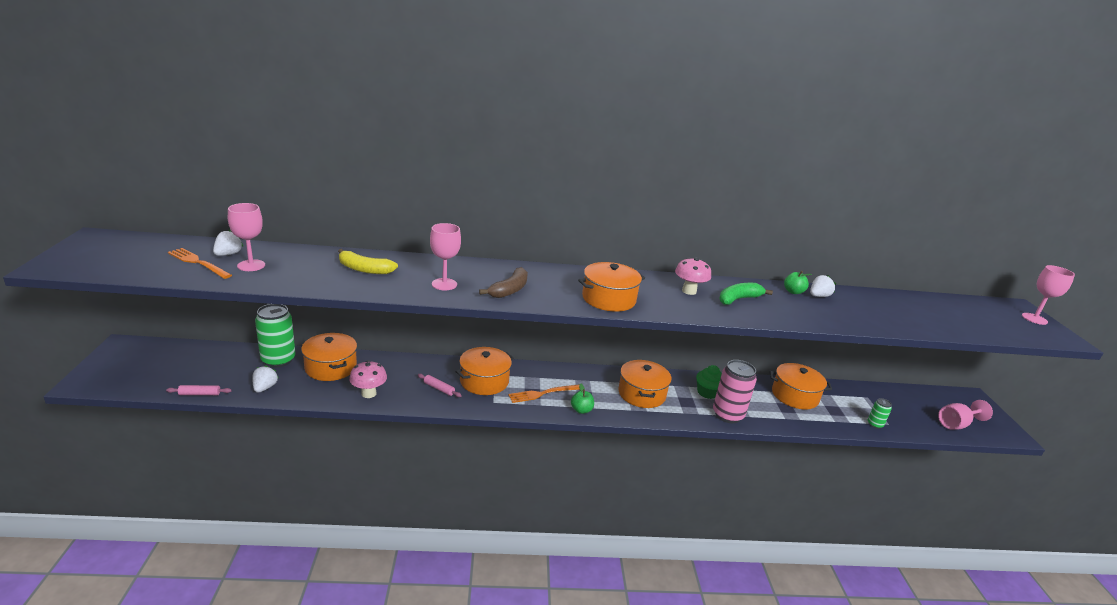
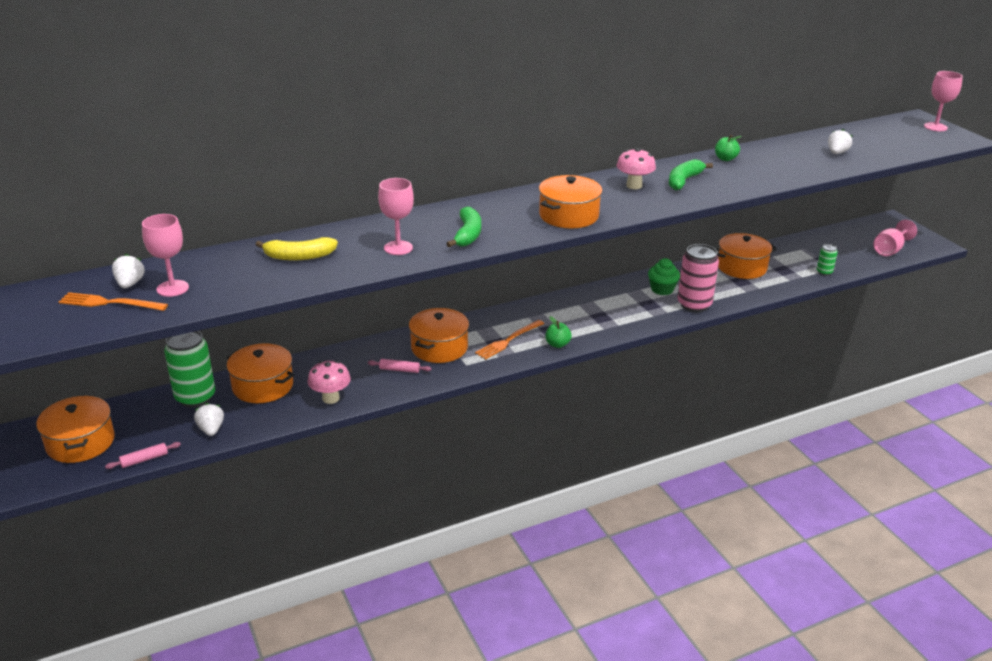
camera: 20 degrees left, 5 degrees up
brown banana [479,267,528,298] -> green banana [446,206,481,247]
orange pot [618,360,672,408] -> orange pot moved to [36,395,115,463]
white strawberry [810,275,836,297] -> white strawberry moved to [828,129,852,154]

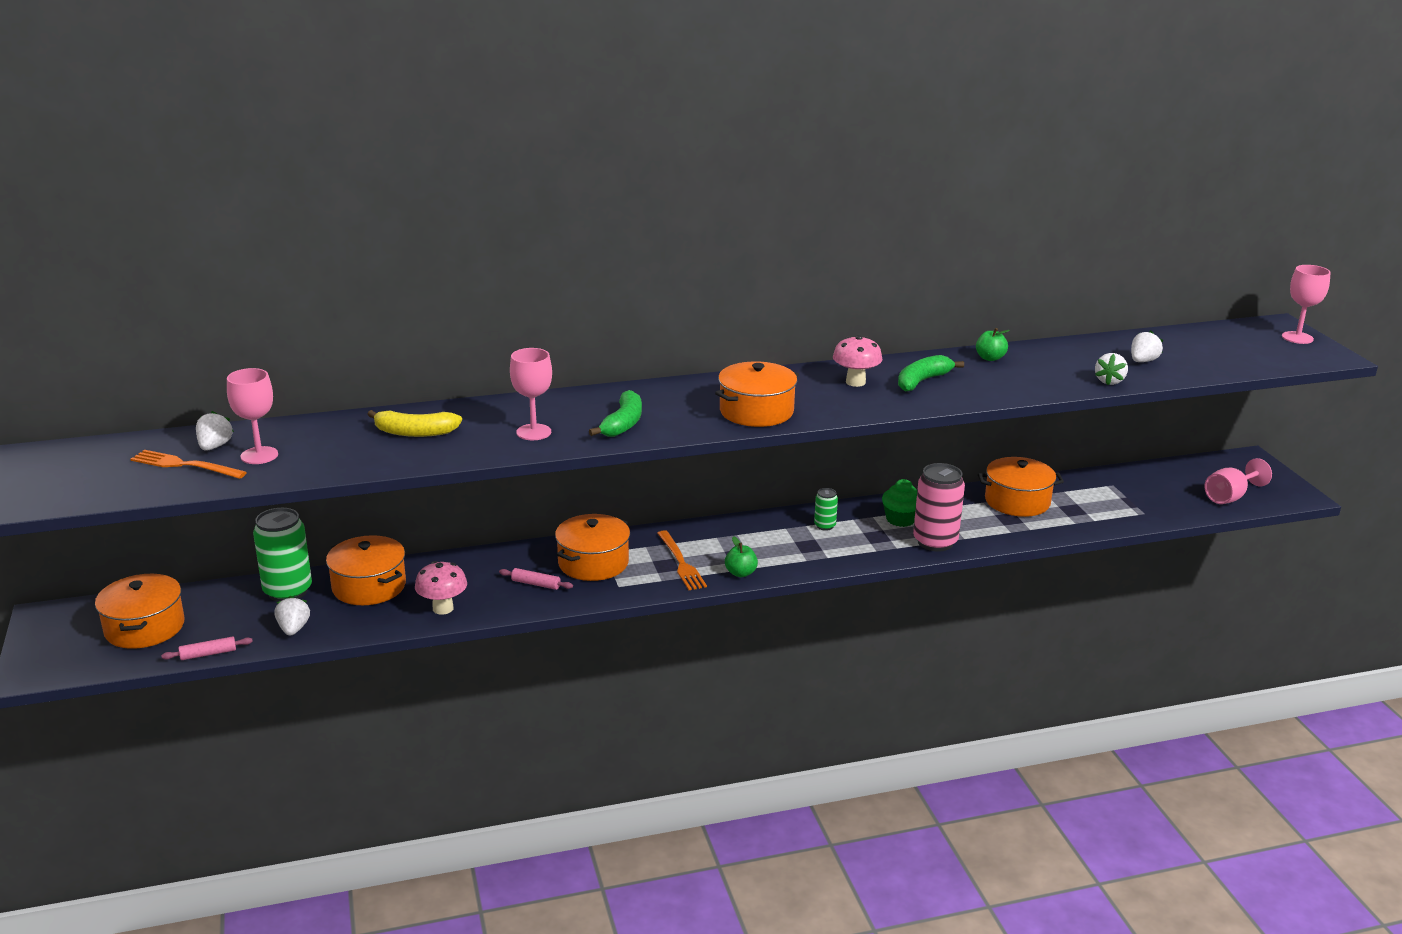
camera: 10 degrees right, 5 degrees down
orange fork [475,320,544,360] -> orange fork turned 75 degrees counterclockwise [657,530,707,590]
green can [817,244,838,276] -> green can moved to [814,488,838,531]
none -> white strawberry [1095,353,1128,385]

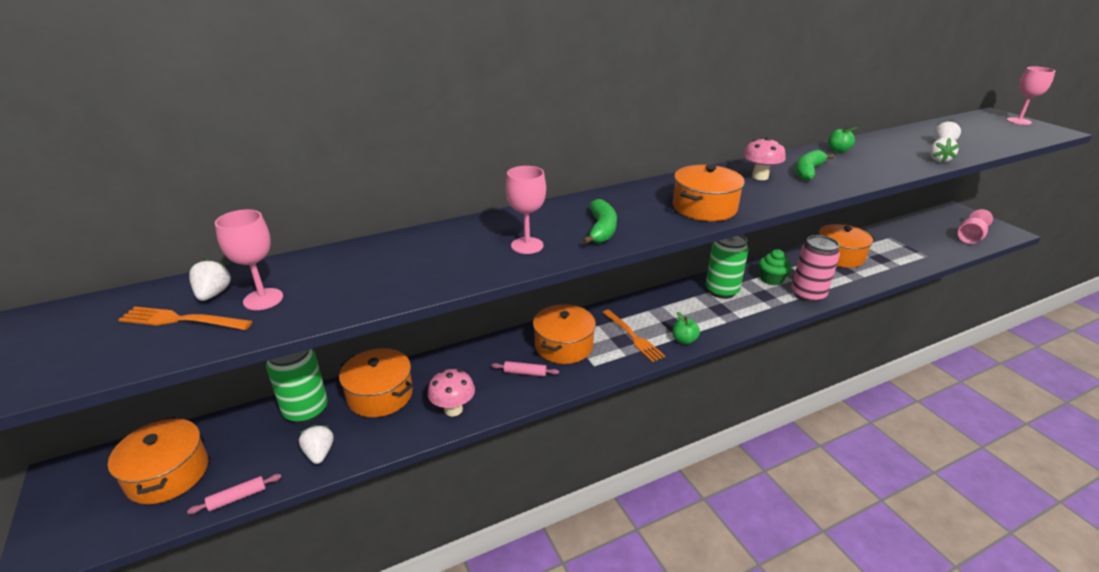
camera: 10 degrees left, 5 degrees up
yellow banana [367,410,462,437] -> none
green can [814,488,838,531] -> green can [706,235,749,299], size x2.02

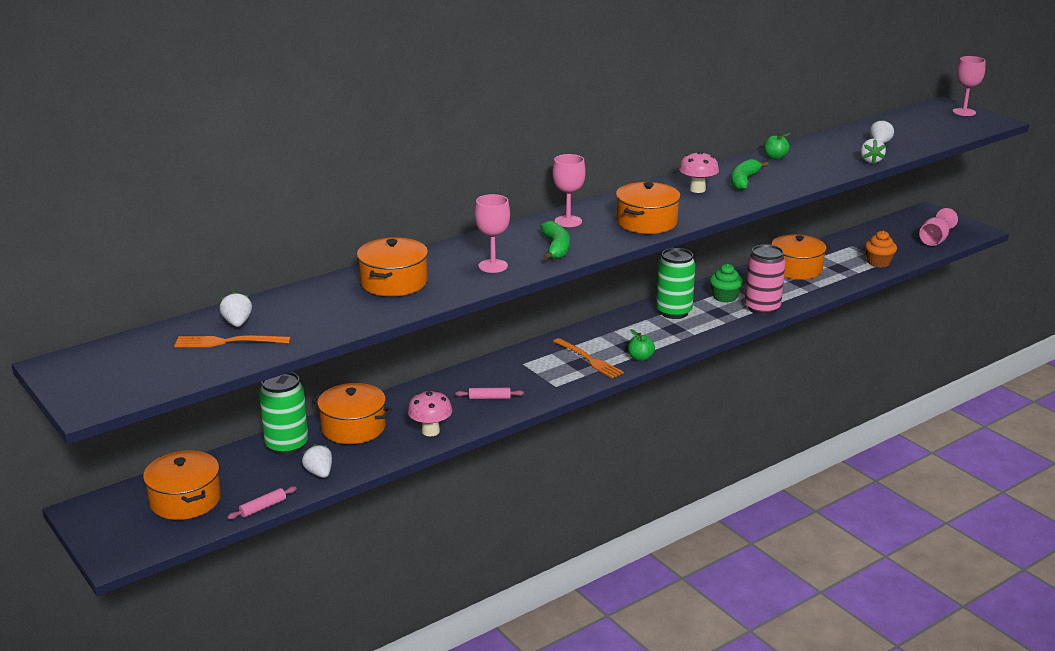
camera: 10 degrees left, 5 degrees down
pink goblet [215,209,283,310] -> pink goblet moved to [552,154,586,227]
orange pot [533,304,596,364] -> orange pot moved to [357,237,428,297]
none -> orange cupcake [865,231,897,267]

